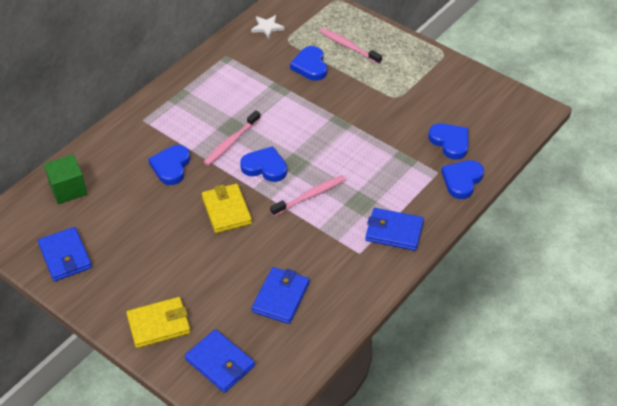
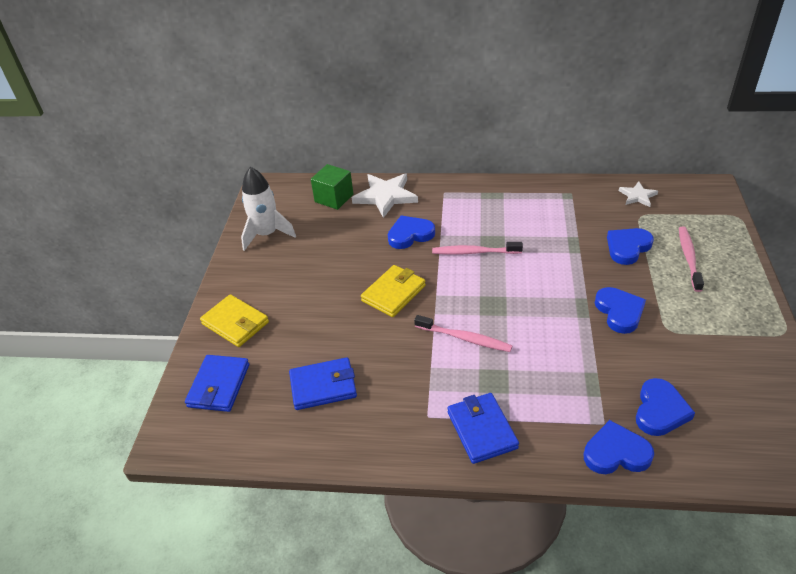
camera: 60 degrees right, 5 degrees down
blue wallet [38,227,92,281] -> white rocket [241,167,296,251]
blue heart [240,146,287,182] -> blue heart moved to [595,287,646,334]
none -> white star [352,174,418,218]

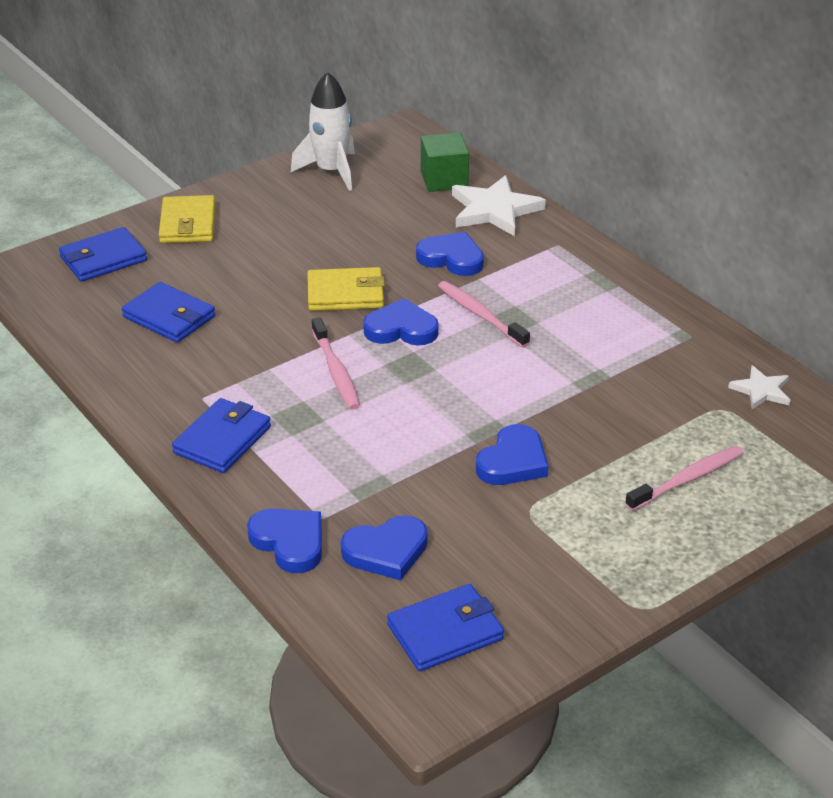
camera: 45 degrees right, 5 degrees down
blue heart [607,228,654,265] -> blue heart moved to [363,298,439,345]
none -> blue wallet [387,584,504,671]

